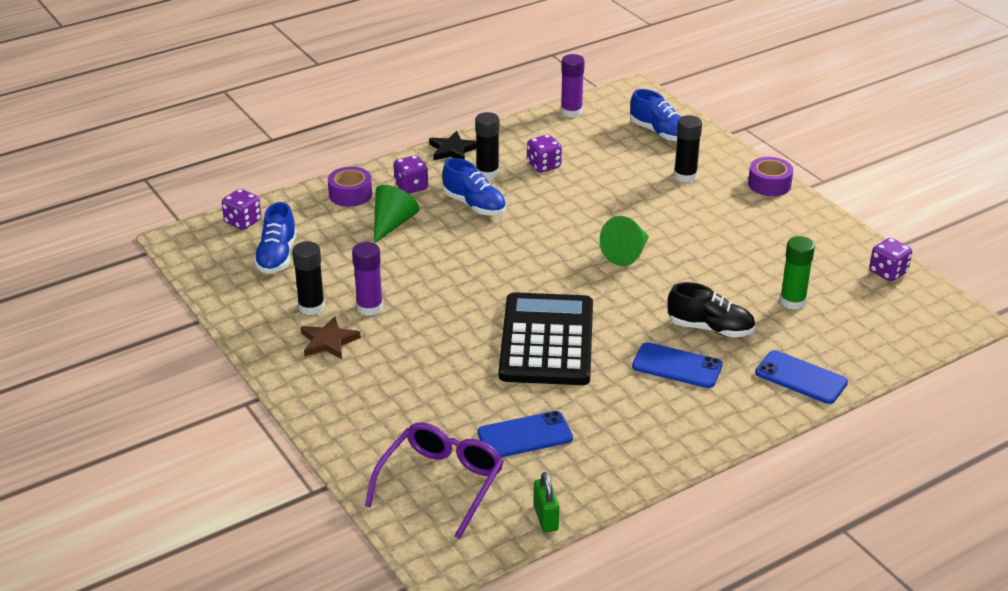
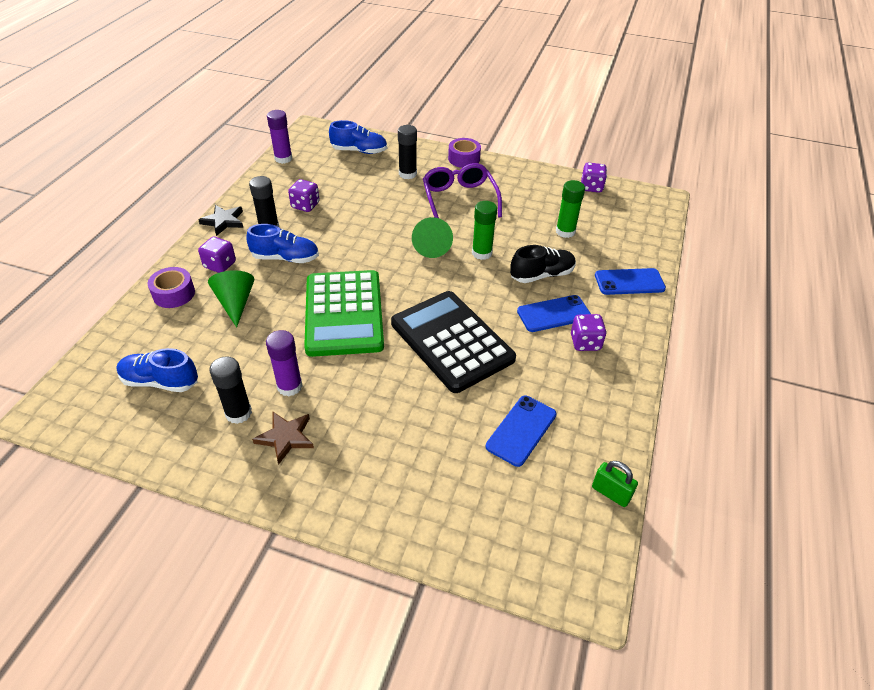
camera: 40 degrees left, 10 degrees up
purple dice [222,189,261,230] -> purple dice moved to [571,314,607,351]
blue shoe [254,202,297,274] -> blue shoe turned 135 degrees clockwise [116,348,198,392]
purple glasses [365,422,504,539] -> purple glasses moved to [423,163,502,218]
none -> green calculator [304,270,384,357]
none -> green glue stick [472,201,497,260]

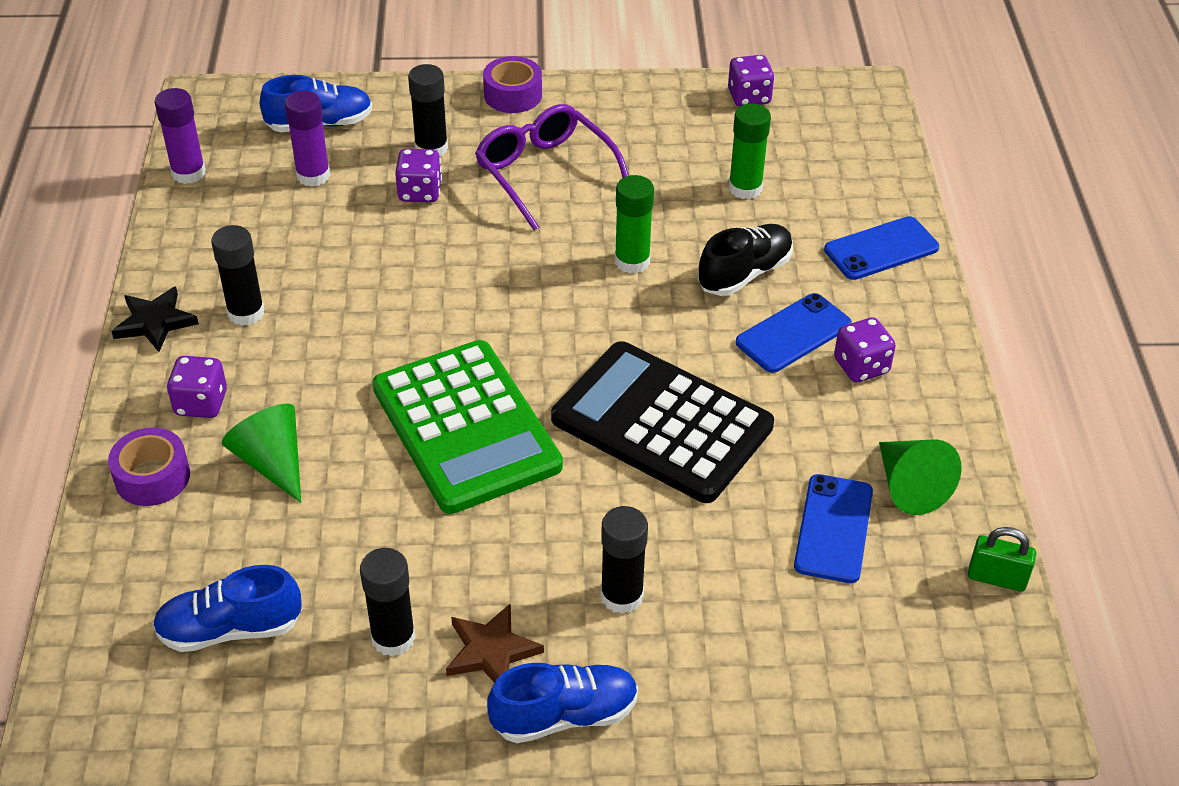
camera: 20 degrees left, 0 degrees up
blue shoe [247,224,319,263] -> blue shoe moved to [487,663,638,743]
purple glue stick [266,330,303,396] -> purple glue stick moved to [284,91,330,186]
purple dice [288,179,320,212] -> purple dice moved to [395,149,442,202]
green cone [412,217,453,258] -> green cone moved to [879,439,962,515]
none -> black glue stick [600,506,648,614]

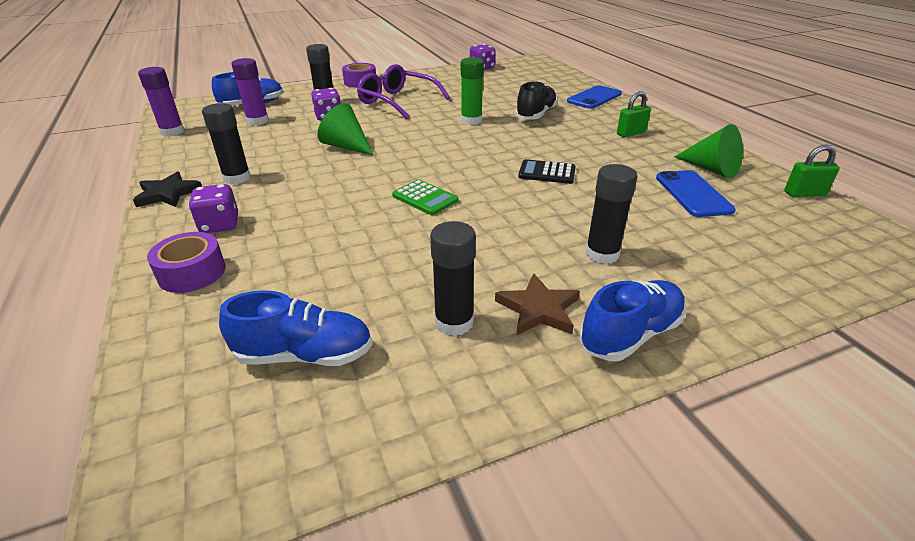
camera: 20 degrees left, 10 degrees down
blue shoe [153,565,302,652] -> blue shoe turned 150 degrees counterclockwise [219,290,372,366]
green cone [222,404,301,503] -> green cone moved to [317,103,374,156]
green calculator [372,340,563,514] -> green calculator [392,180,458,215], size x0.42
black calculator [551,341,774,503] -> black calculator [518,159,576,184], size x0.42
green glue stick [729,104,771,199] -> none
blue phone [736,293,852,373] -> none
purple dice [834,317,896,382] -> green padlock [617,91,651,137]

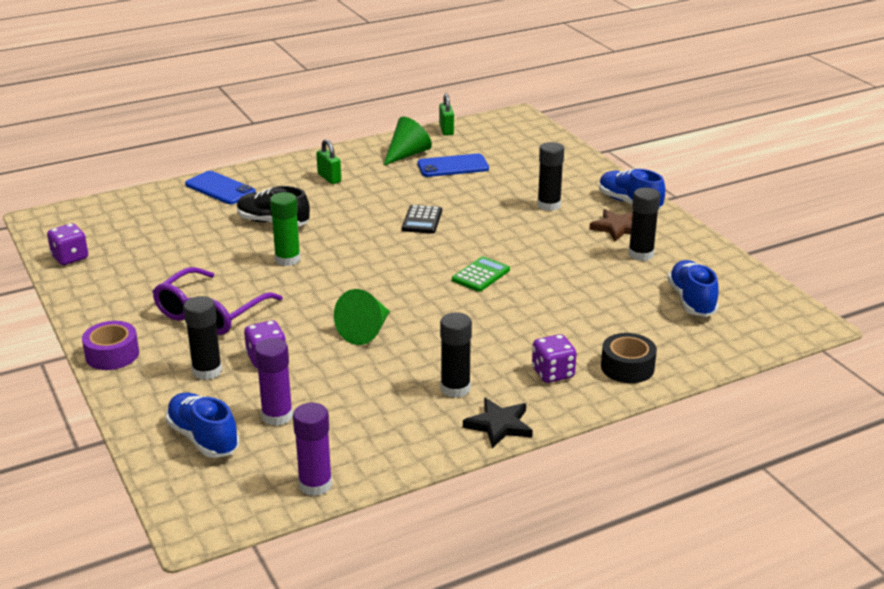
camera: 95 degrees left, 5 degrees down
purple tape [147,232,226,293] -> black tape [601,333,657,383]

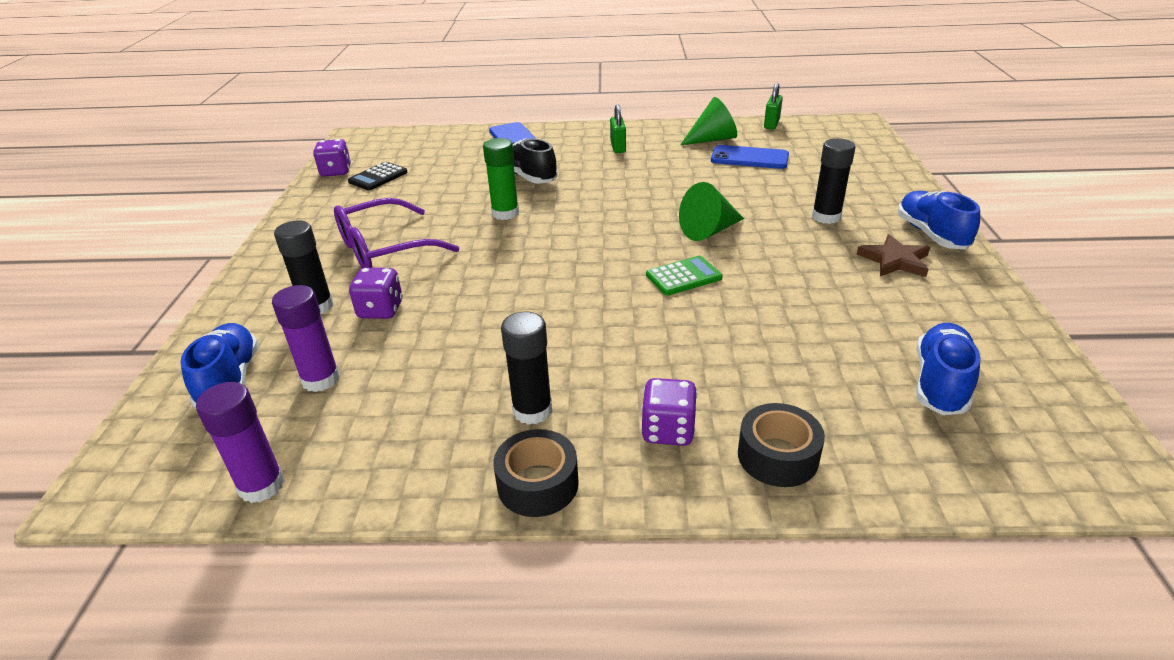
camera: 30 degrees right, 5 degrees up
purple tape [82,321,139,370] -> none
green cone [334,289,390,345] -> green cone moved to [679,182,744,241]
black calculator [402,205,442,234] -> black calculator moved to [348,162,408,190]
black star [463,398,533,448] -> black tape [493,429,579,517]
black glue stick [628,188,660,261] -> none

